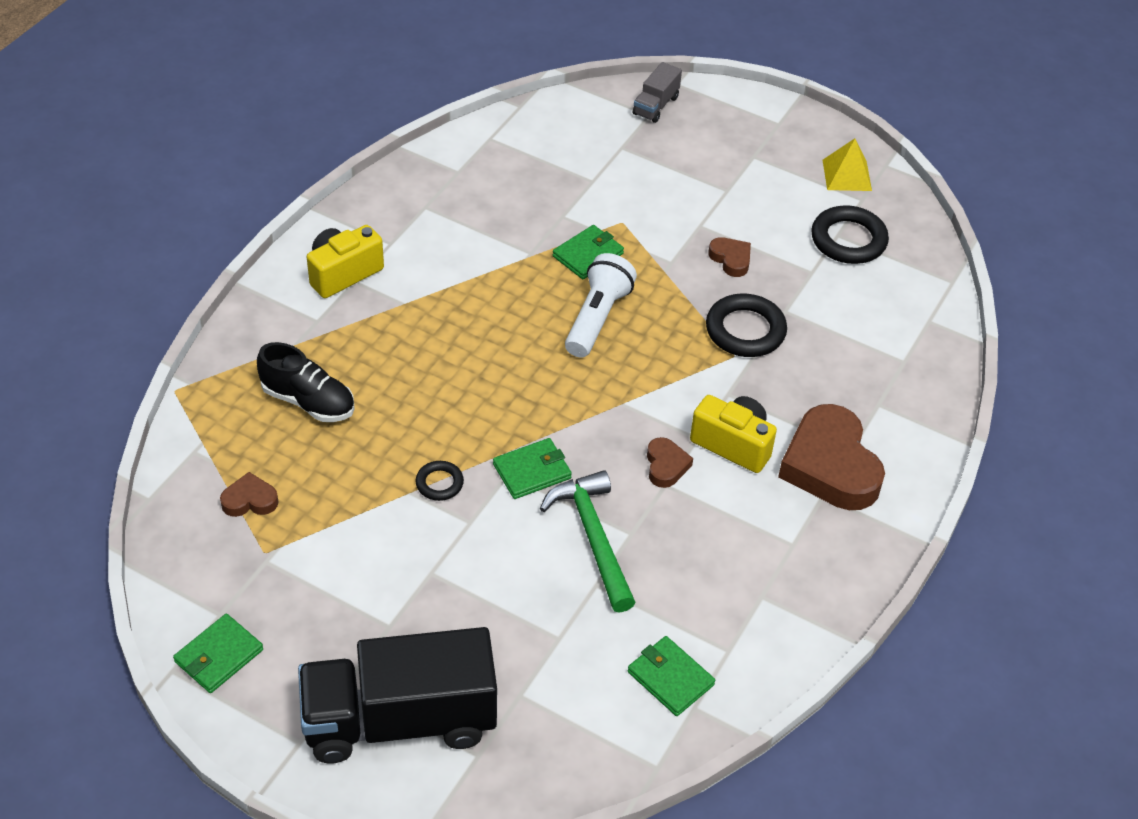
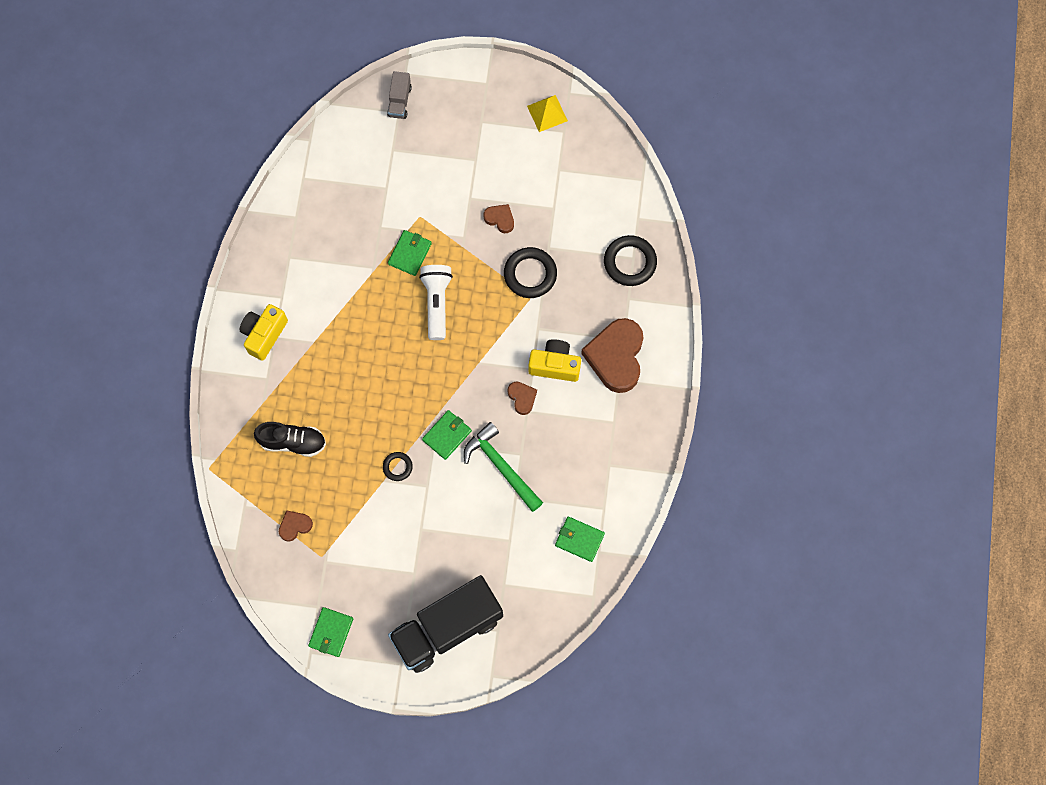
camera: 20 degrees left, 25 degrees up
brown heart [778,404,885,510] -> brown heart turned 45 degrees clockwise [581,318,643,393]
black ring [811,205,889,264] -> black ring moved to [604,235,657,286]

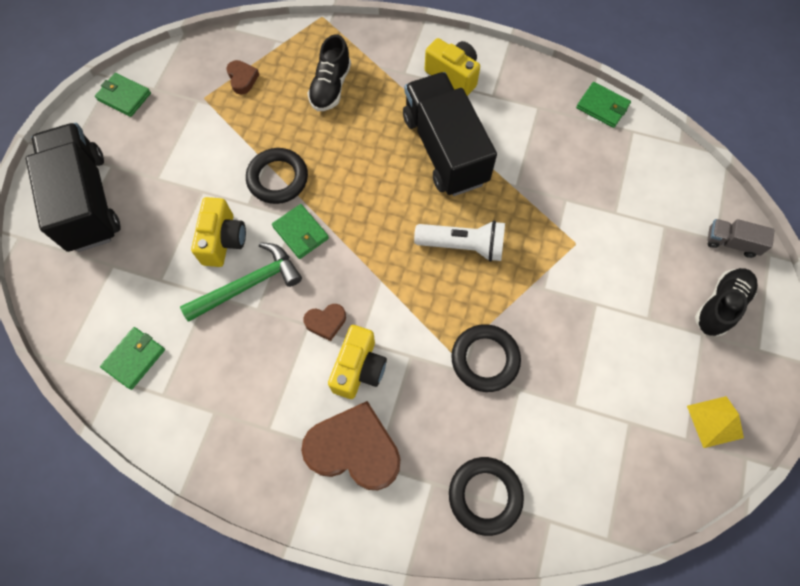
camera: 100 degrees right, 5 degrees down
black ring [383,452,413,481] -> black ring [246,148,308,204], size x1.84
green wallet [388,230,432,276] -> green wallet moved to [576,82,631,128]
brown heart [484,204,514,233] -> none
none -> yellow camera [191,197,246,267]
none -> black truck [403,72,497,196]
none -> black shoe [695,268,758,337]

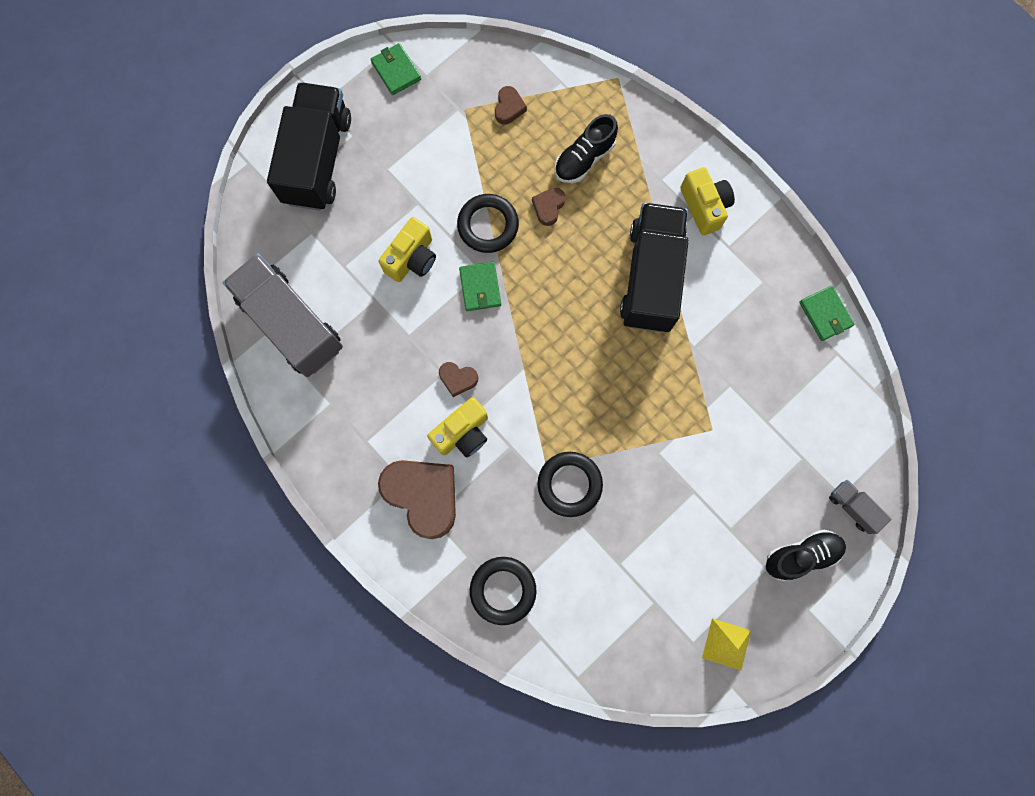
camera: 30 degrees right, 10 degrees up
green wallet [100,327,165,390] -> grey truck [223,253,343,377]
green hammer [180,242,302,322] -> none
white flashlight [414,220,505,262] -> none
none -> brown heart [532,188,565,226]

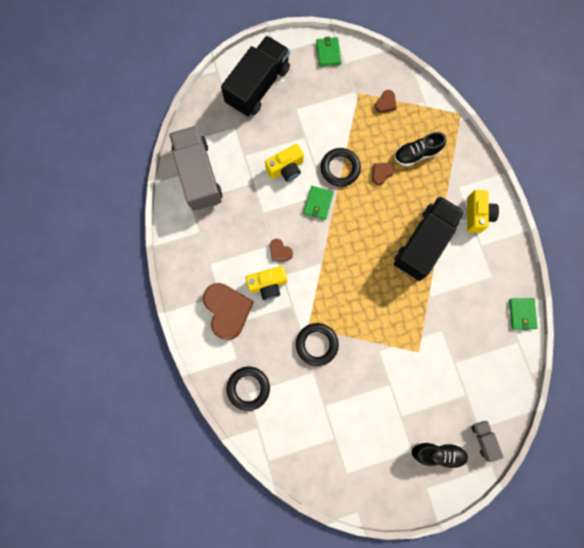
camera: 25 degrees right, 0 degrees up
yellow pyramid [702,618,751,670] -> none

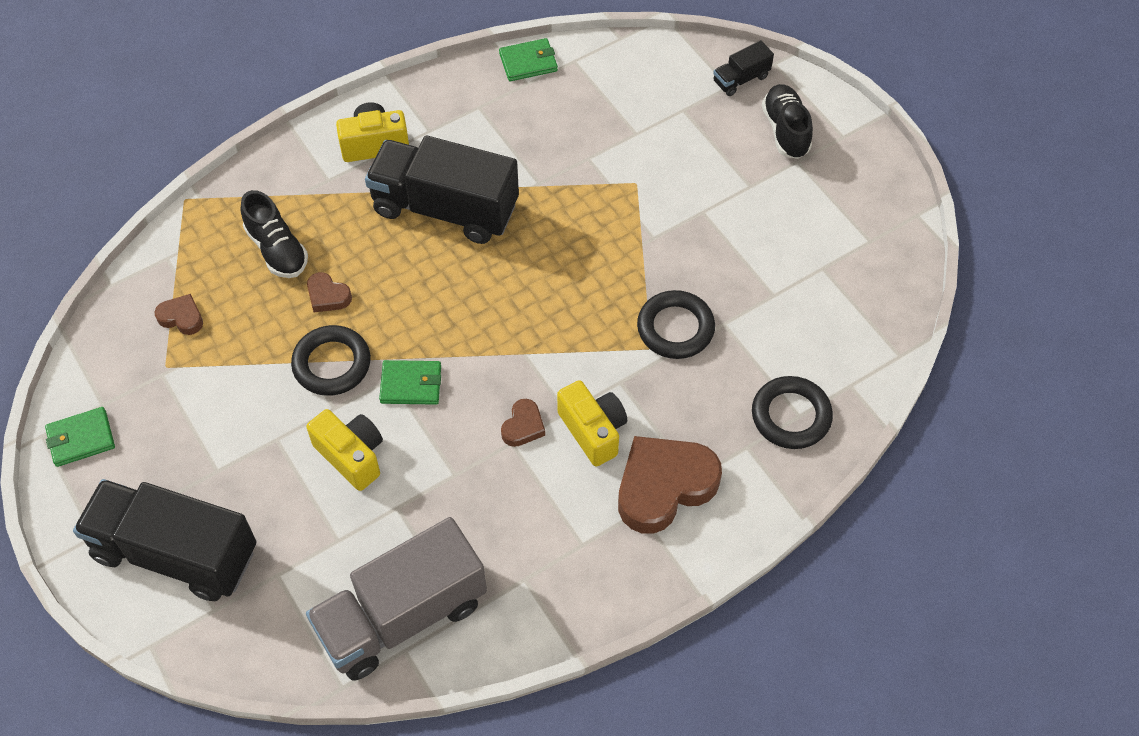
camera: 105 degrees left, 20 degrees down
grey truck [471,421,504,462] -> black truck [713,40,774,96]

